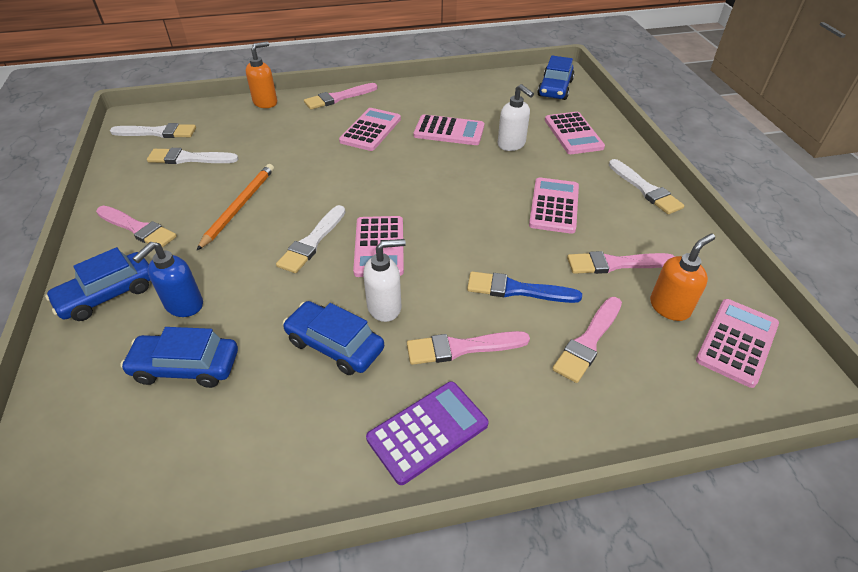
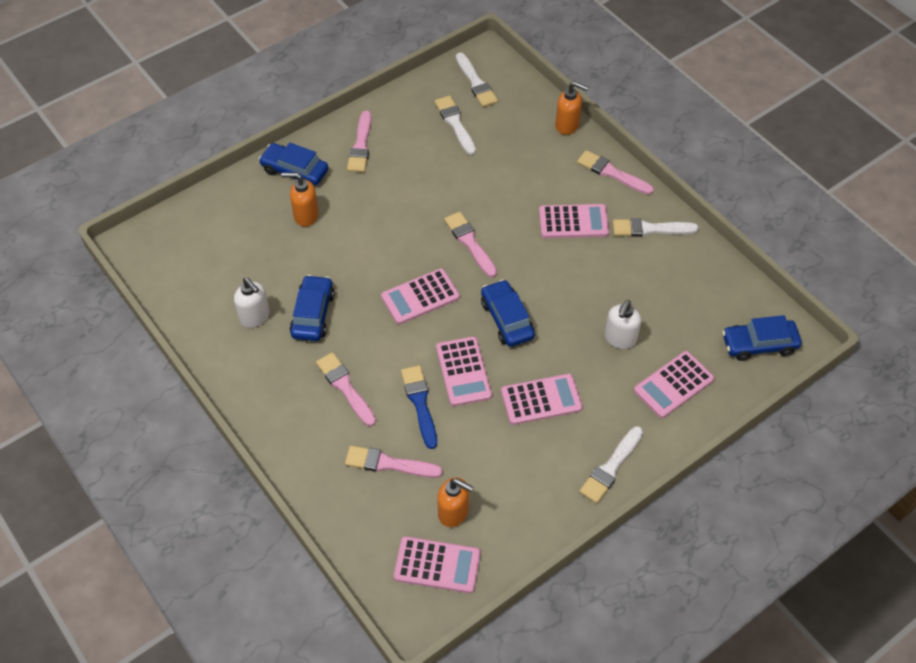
camera: 65 degrees right, 10 degrees up
blue car [120,327,238,388] -> blue car moved to [481,280,535,347]
blue soap dispenser [132,242,203,317] -> orange soap dispenser [281,172,319,227]
orange pencil [196,164,274,251] -> none
white brush [276,205,345,273] -> white brush moved to [613,218,699,237]
white soap dispenser [363,239,406,322] -> white soap dispenser moved to [234,277,270,328]
purple calculator [366,381,488,485] -> none
pink calculator [414,114,484,145] -> pink calculator moved to [436,337,492,406]
pink brush [567,251,675,274] -> pink brush moved to [444,212,497,277]

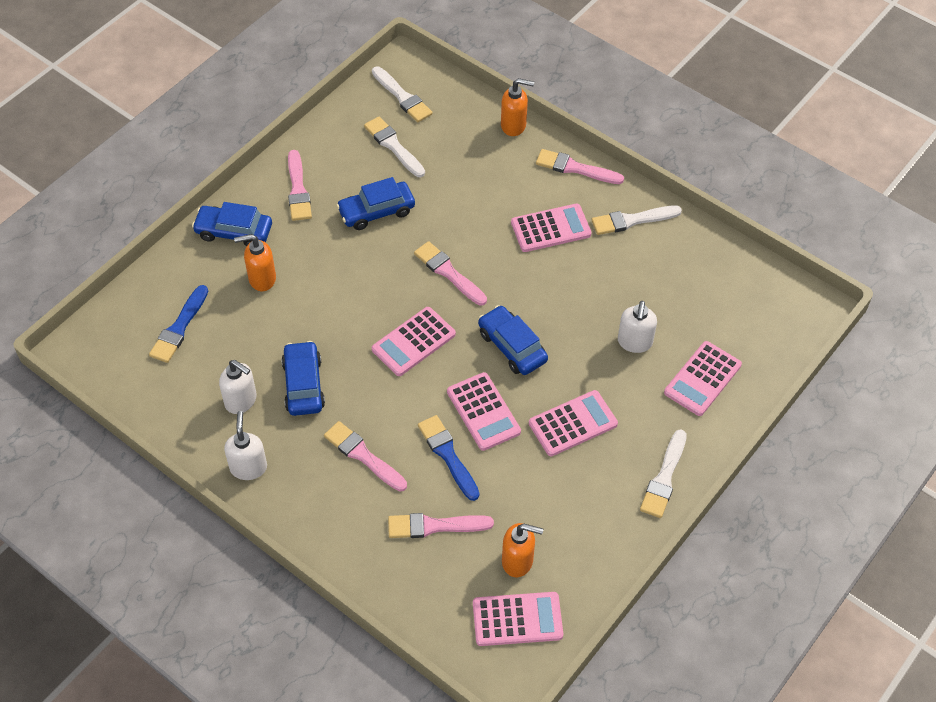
camera: 15 degrees left, 0 degrees up
blue car [722,315,802,361] -> blue car moved to [336,177,415,230]
none -> blue brush [149,285,208,363]
none -> white soap dispenser [224,411,267,480]

